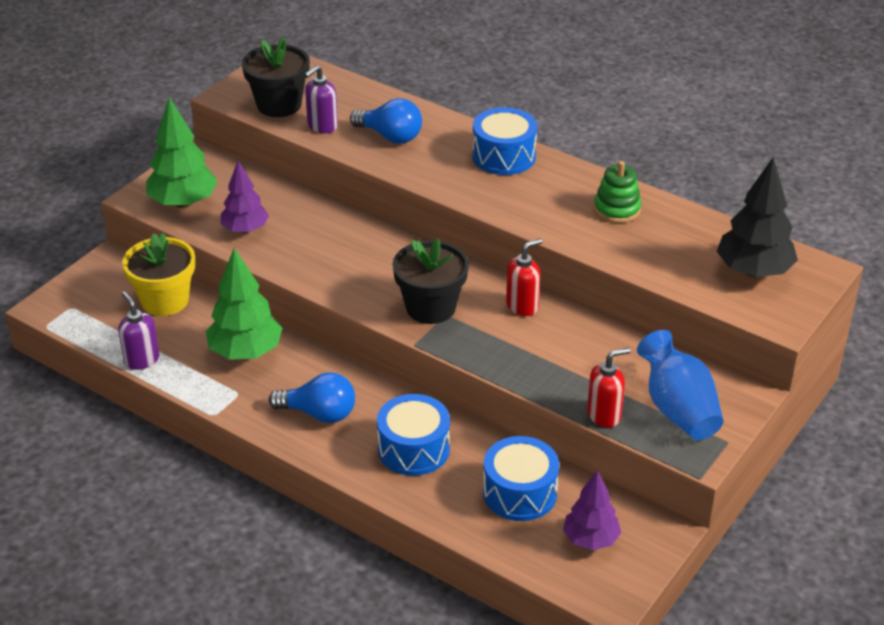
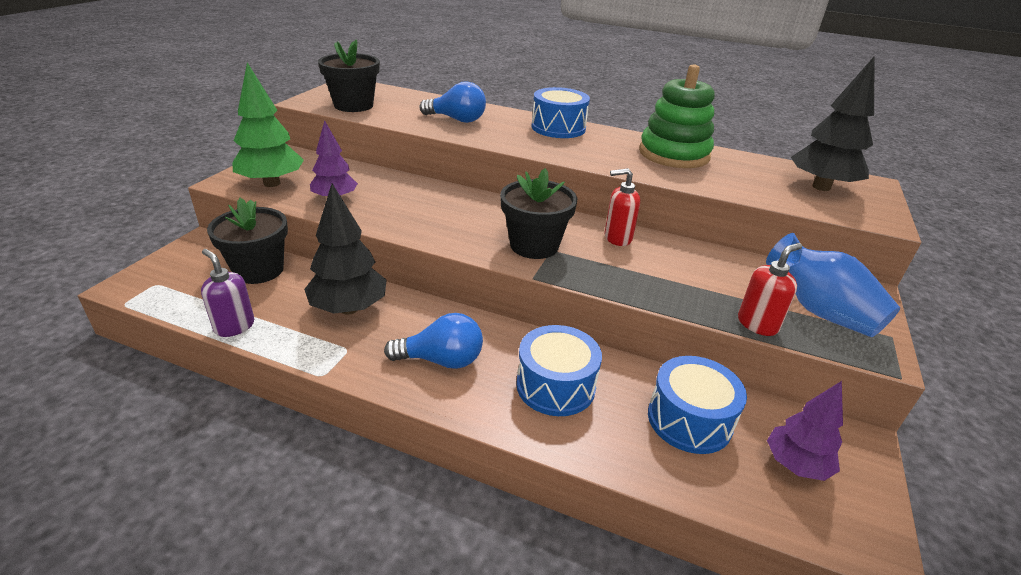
camera: 15 degrees left, 5 degrees down
yellow flower pot [122,233,195,316] -> black flower pot [207,198,288,284]
green tree [205,248,283,360] -> black tree [304,184,386,315]
purple soap dispenser [304,65,338,133] -> none
red soap dispenser [506,238,542,316] -> red soap dispenser turned 135 degrees counterclockwise [605,168,640,246]
green stacking toy [594,161,641,223] -> green stacking toy [639,64,715,168], size x1.71

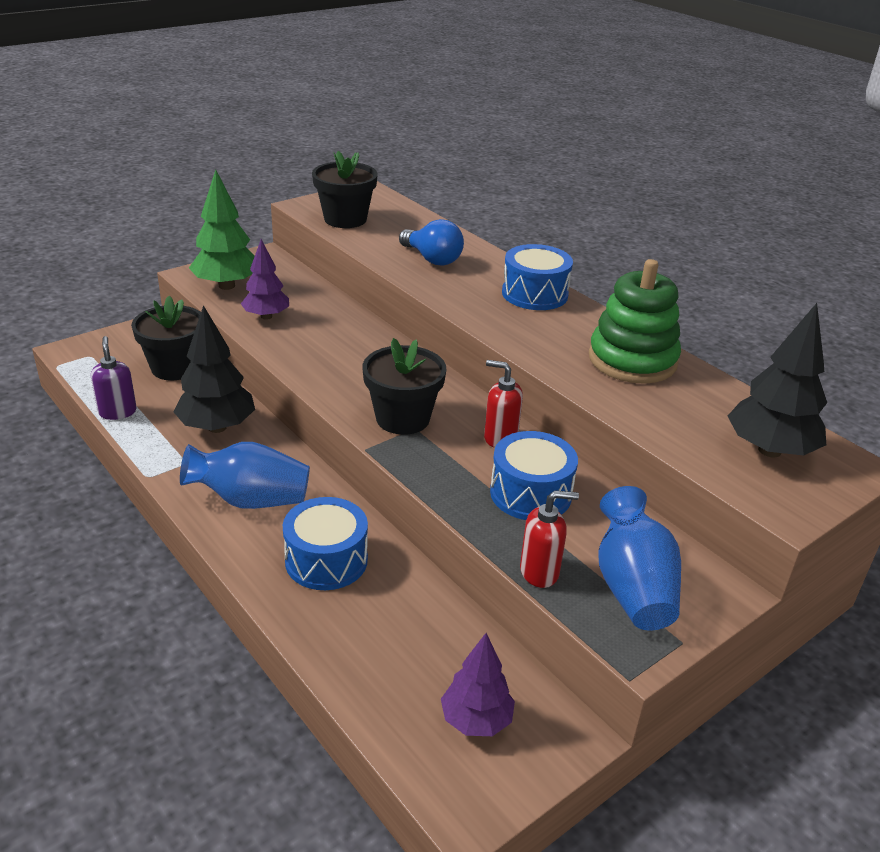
camera: 30 degrees right, 0 degrees up
blue light bulb [384,313,483,369] -> blue vase [180,442,310,509]
blue drum [648,356,747,454] -> blue drum moved to [490,431,578,520]

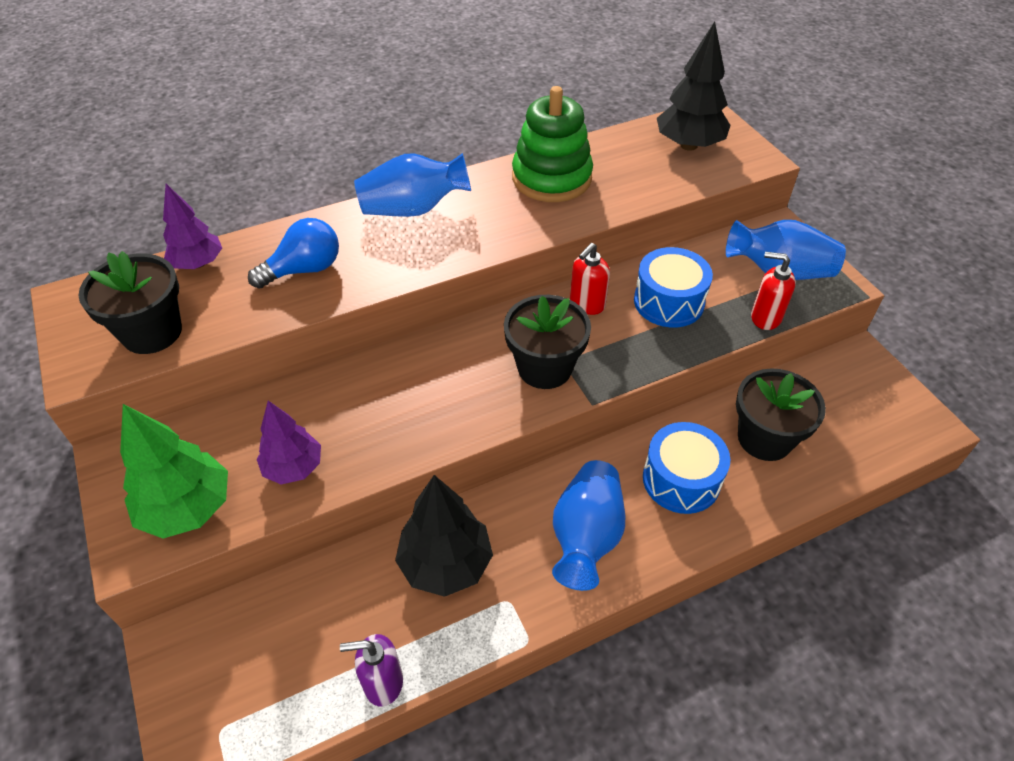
camera: 75 degrees left, 15 degrees up
black flower pot [131,296,201,381] -> black flower pot moved to [736,368,826,461]
purple tree [441,633,515,736] -> purple tree moved to [163,184,222,269]
blue drum [502,244,573,310] -> blue vase [354,153,471,217]
red soap dispenser [520,490,579,588] -> red soap dispenser turned 75 degrees counterclockwise [751,252,796,330]

